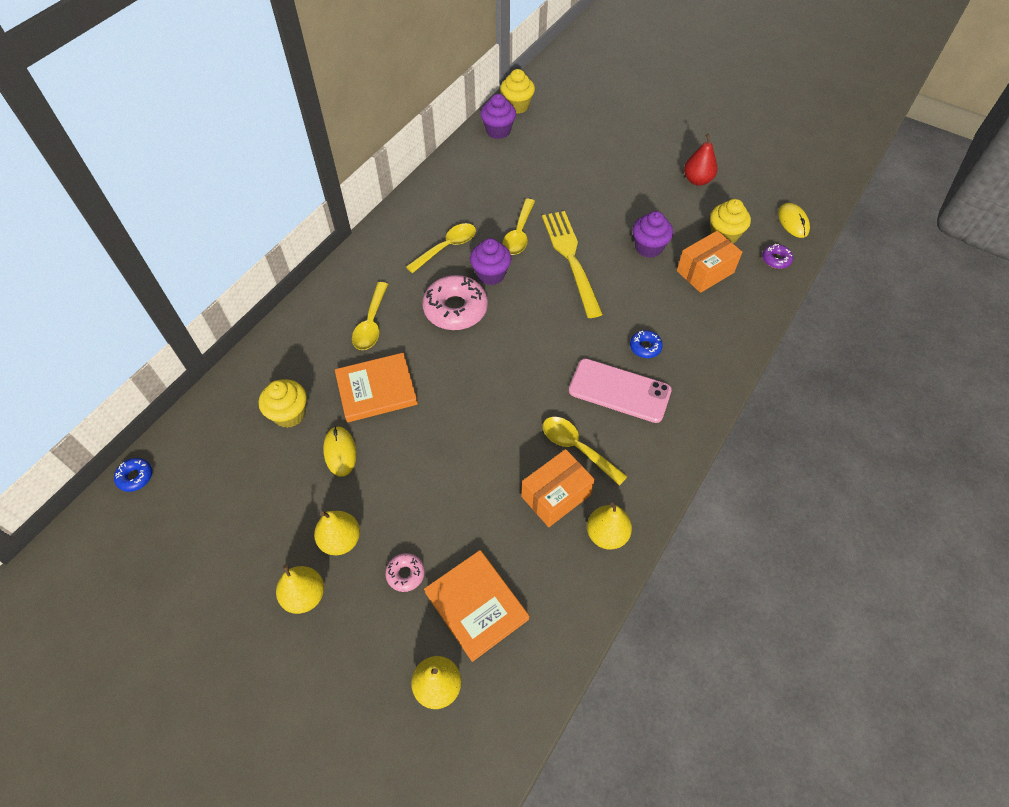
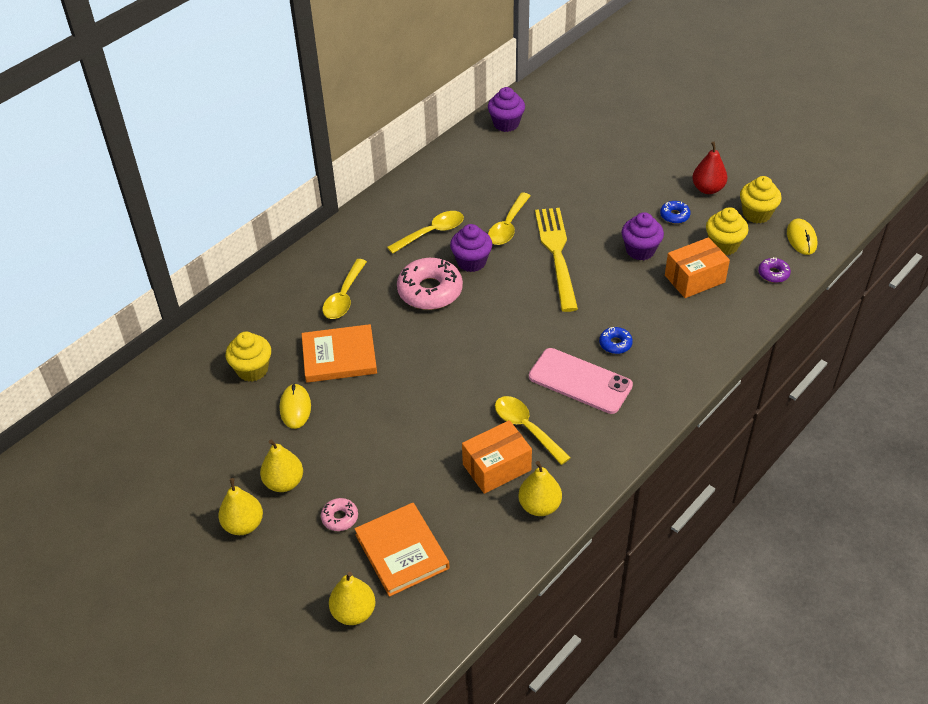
camera: 10 degrees right, 10 degrees down
blue donut [114,458,152,492] -> blue donut moved to [660,201,691,224]
yellow cupcake [500,69,535,114] -> yellow cupcake moved to [740,176,782,223]

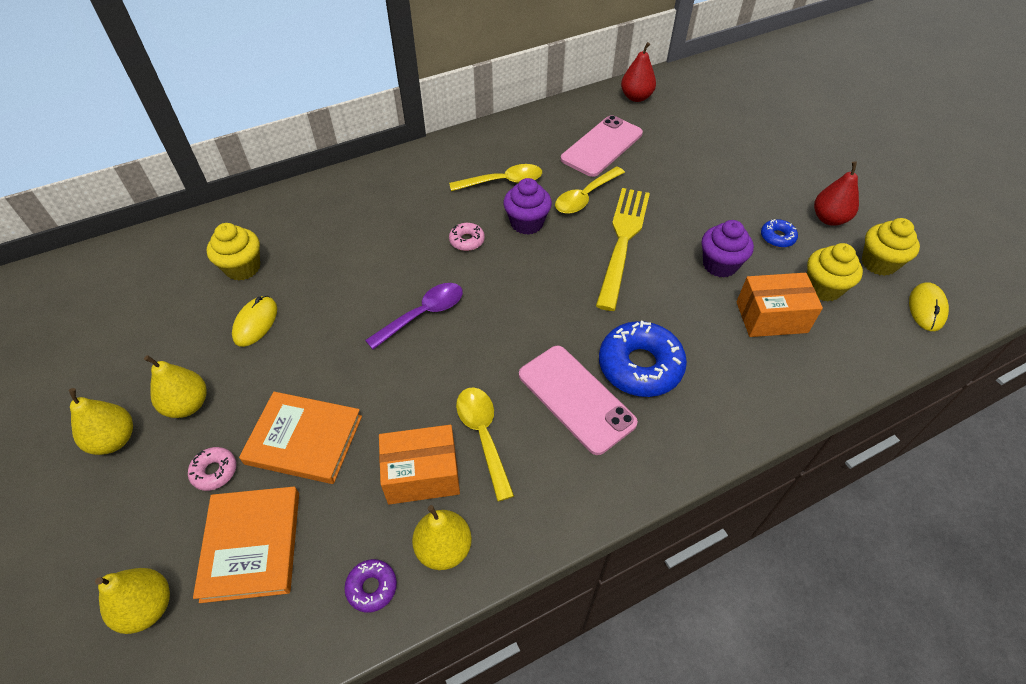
camera: 20 degrees right, 5 degrees up
orange book [302,324,377,383] -> orange book moved to [239,392,362,484]
yellow spoon [323,259,367,319] -> none
pink donut [397,258,463,310] -> pink donut [449,223,485,251], size x0.48
purple cupcake [488,87,525,132] -> red pear [621,42,656,102]
blue donut [599,327,633,354] -> blue donut [599,321,687,397], size x2.07
purple donut [758,257,791,283] -> purple donut moved to [344,559,397,613]
none -> purple spoon [365,283,463,349]
none -> pink phone [561,115,643,177]

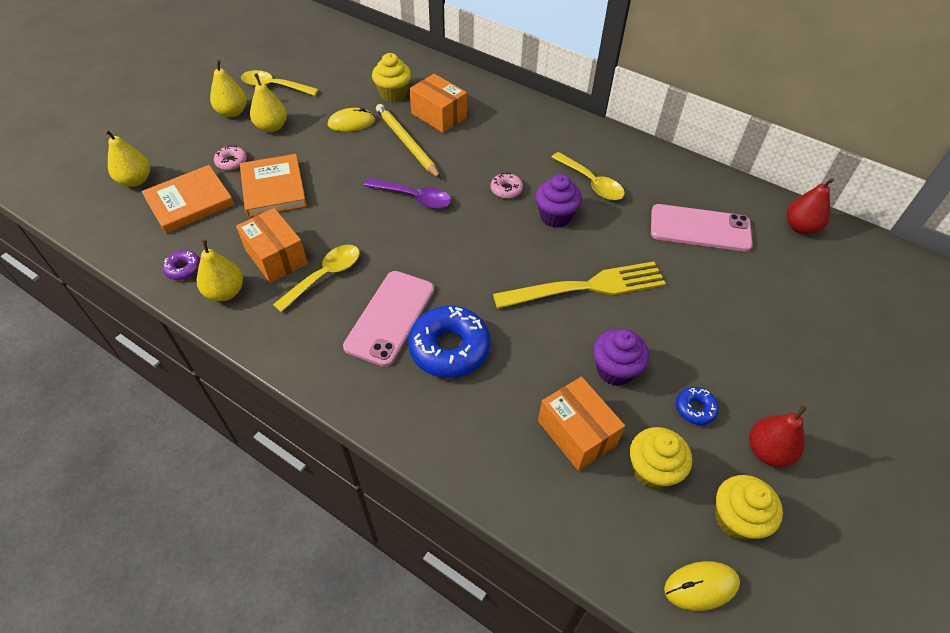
camera: 60 degrees right, 0 degrees up
yellow spoon [555,166,625,214] -> yellow spoon moved to [241,70,319,96]
none -> yellow pencil [376,104,441,179]
none -> orange box [409,74,467,133]

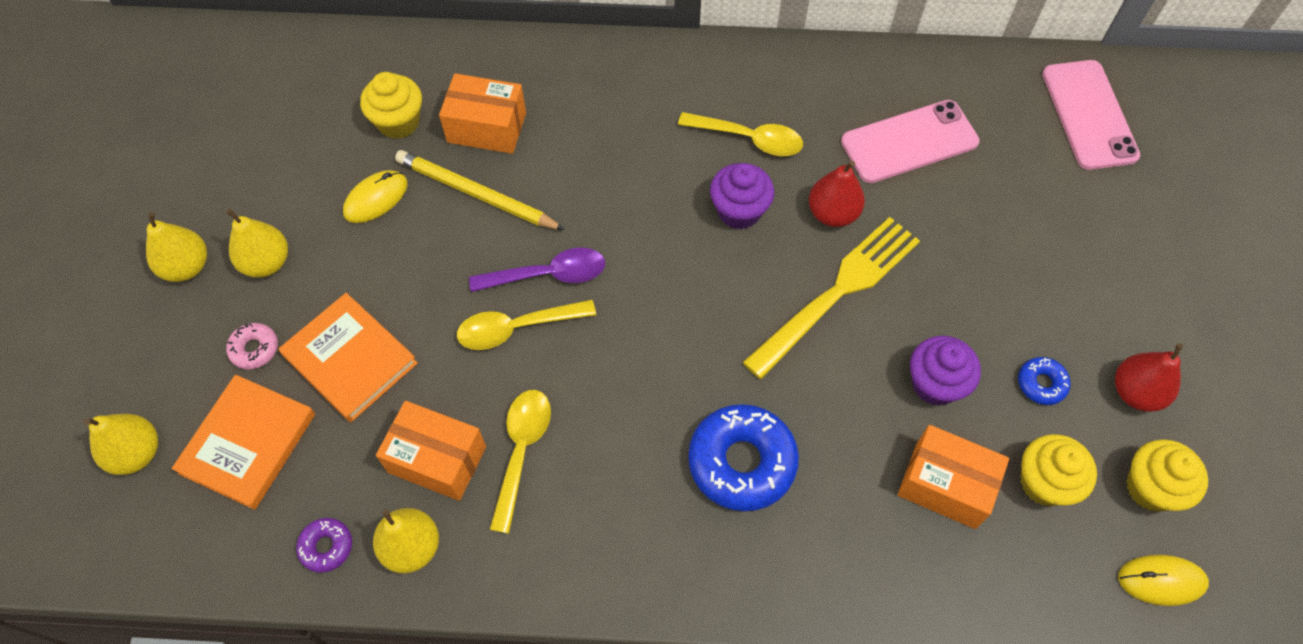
camera: 30 degrees left, 10 degrees up
yellow spoon [241,70,319,96] -> yellow spoon moved to [457,299,596,350]
pink phone [343,271,434,367] -> pink phone moved to [1042,60,1140,170]
pink donut [490,172,523,199] -> none
yellow mouse [664,561,740,611] -> yellow mouse turned 45 degrees clockwise [1118,555,1209,606]
red pear [786,178,834,234] -> red pear moved to [809,161,865,227]

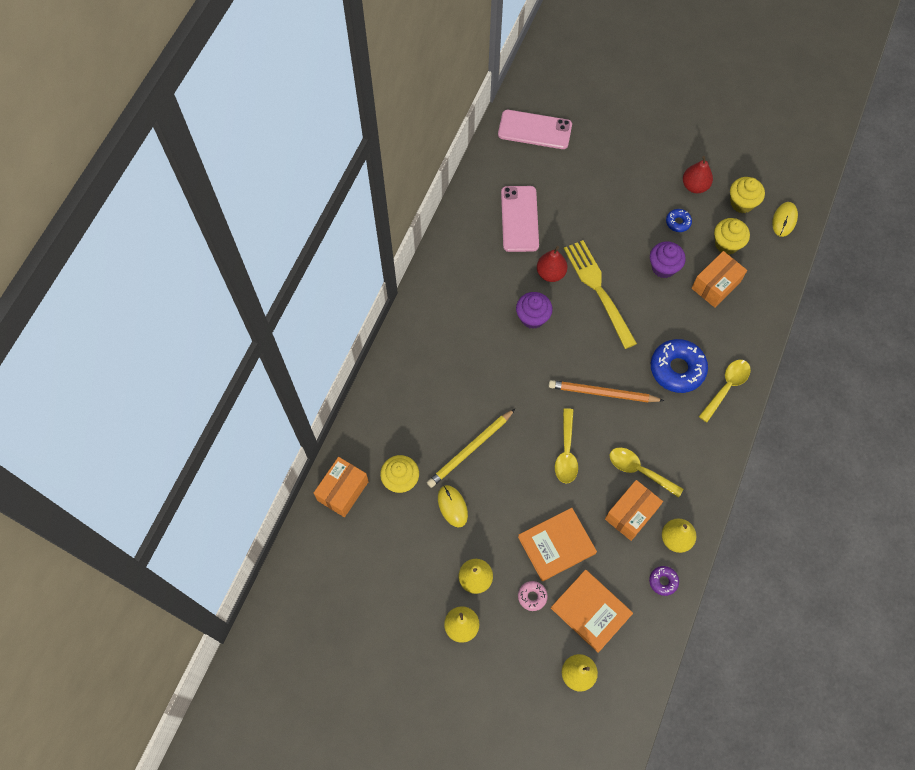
camera: 70 degrees left, 5 degrees up
orange box [439,73,526,154] -> orange box moved to [314,457,369,517]
purple spoon [469,248,605,292] -> none
yellow spoon [678,112,803,156] -> yellow spoon moved to [699,360,751,422]
none -> orange pencil [549,380,664,402]

